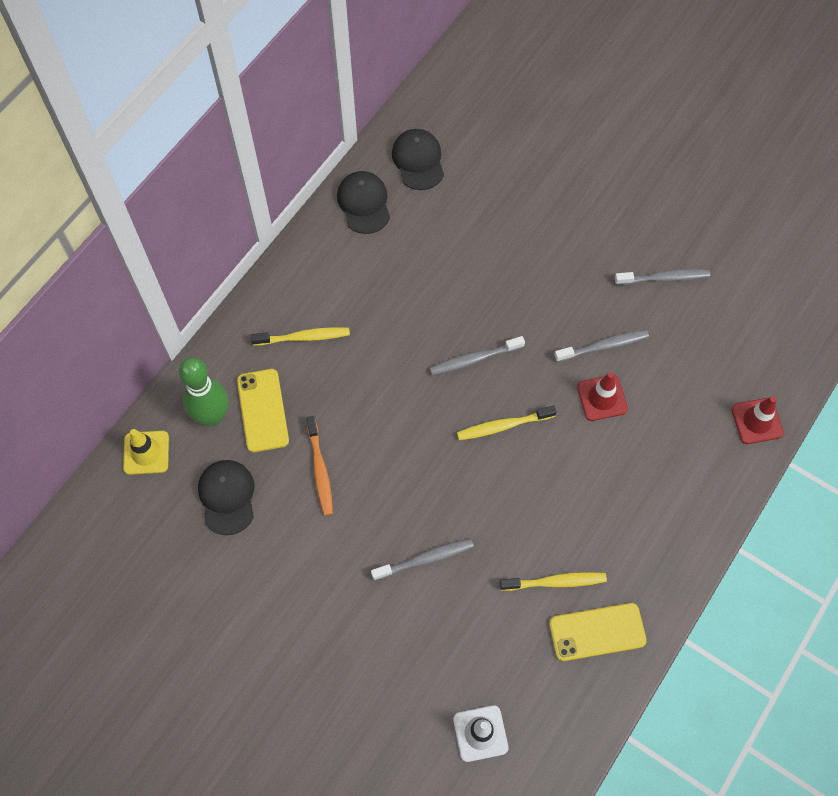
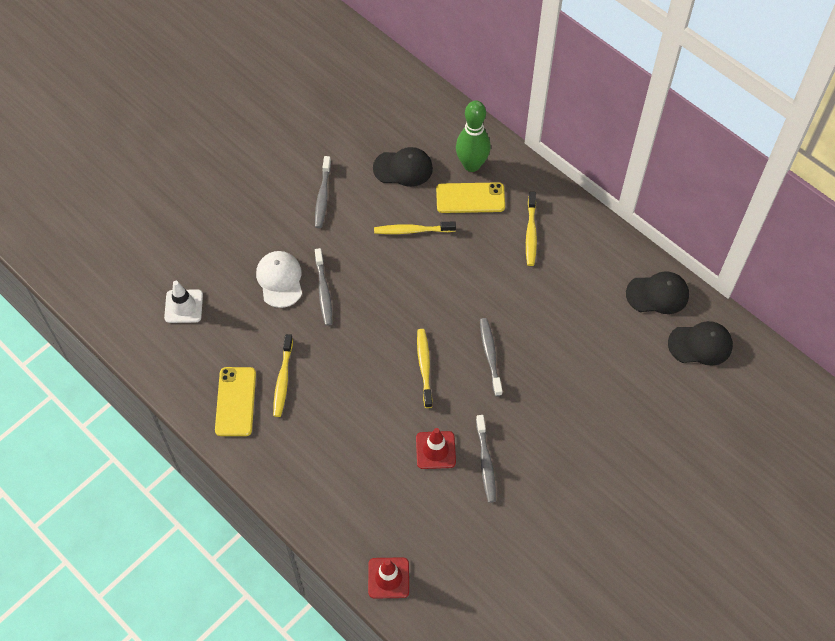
camera: 100 degrees right, 5 degrees down
yellow traffic cone [123,429,169,475] -> none
orange toothbrush [306,416,333,516] -> yellow toothbrush [374,222,456,234]
grey toothbrush [615,269,710,285] -> grey toothbrush moved to [315,156,331,228]
none -> white cap [256,251,302,308]

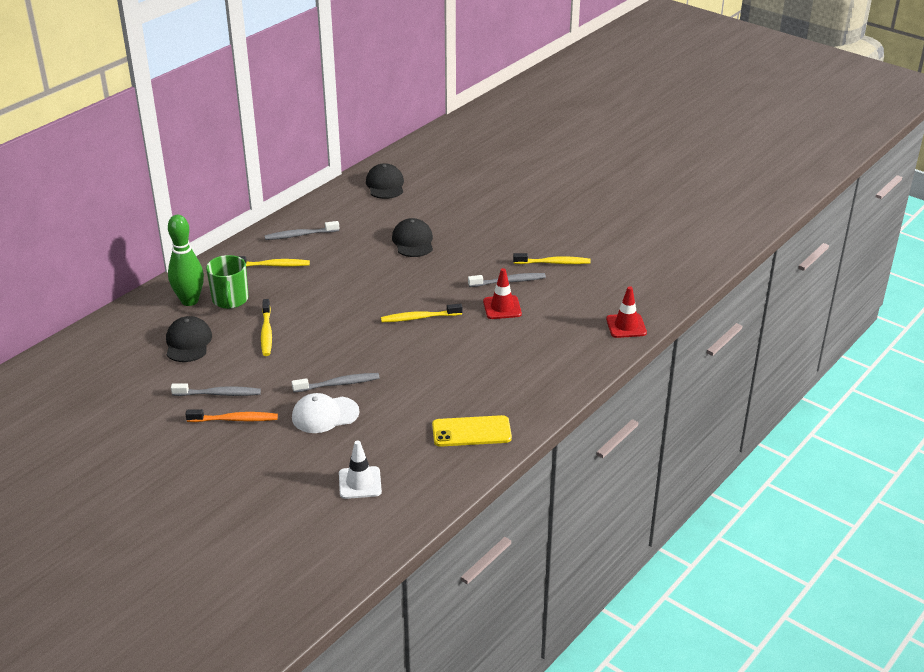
camera: 95 degrees left, 25 degrees down
yellow toothbrush [273,334,293,417] -> yellow toothbrush moved to [513,253,591,264]
yellow phone [436,182,505,213] -> green mug [206,255,248,309]
grey toothbrush [480,318,503,396] -> grey toothbrush moved to [265,221,339,240]
black cap [626,271,689,314] -> black cap moved to [392,218,433,257]
none -> orange toothbrush [185,409,278,422]

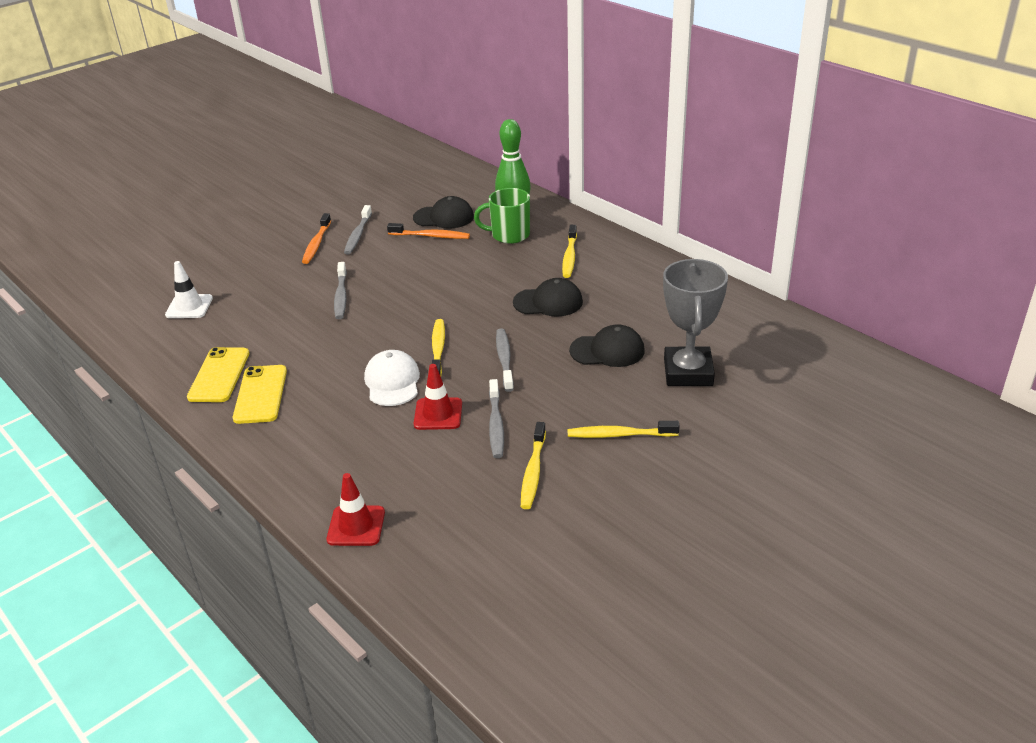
camera: 100 degrees right, 0 degrees up
yellow toothbrush [261,299,272,356] -> yellow toothbrush moved to [568,421,680,438]
grey toothbrush [265,221,339,240] -> grey toothbrush moved to [496,328,514,392]
white cap [292,393,359,433] -> white cap moved to [364,350,420,406]
black cap [366,163,404,199] -> black cap moved to [513,278,583,317]
none -> yellow phone [233,365,287,424]
none -> orange toothbrush [387,223,470,239]
none -> grey trophy [663,259,728,386]

